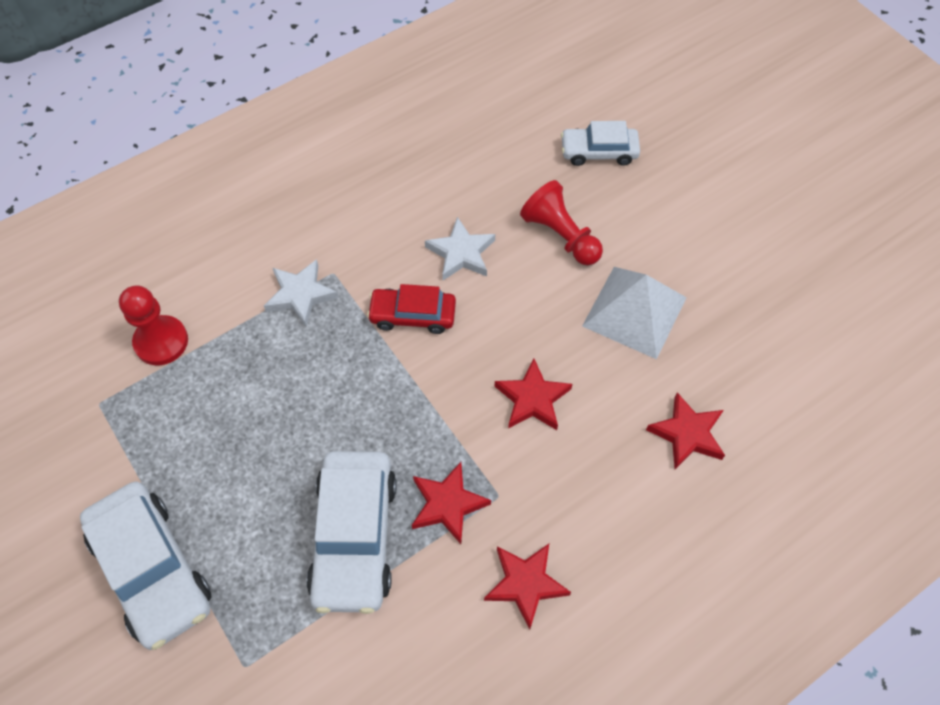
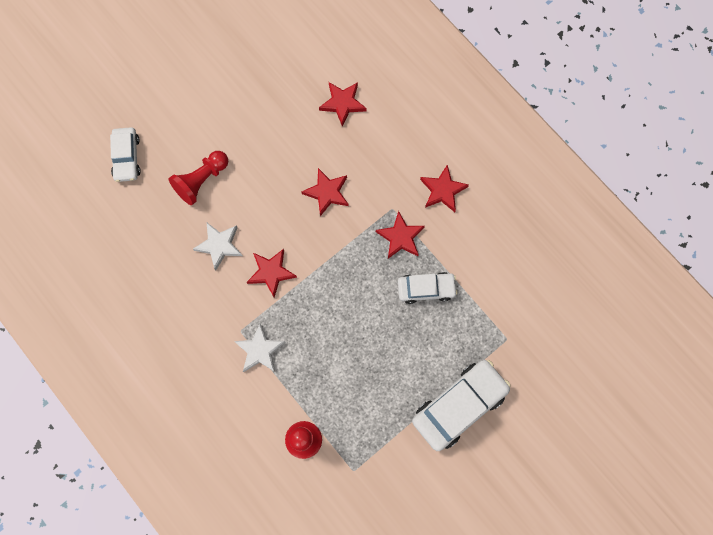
camera: 95 degrees left, 15 degrees up
white car [306,451,397,614] -> white car [398,272,458,304], size x0.60
red car [367,284,456,334] -> red star [247,249,297,298]
white pyramid [582,267,687,359] -> none

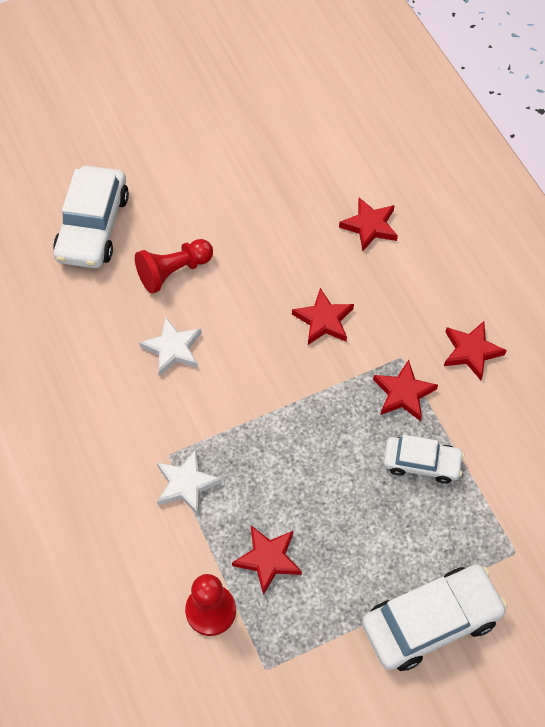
camera: 15 degrees right, 15 degrees down
white car [110,127,141,182] -> white car [53,166,129,268], size x1.66
red star [247,249,297,298] -> red star moved to [232,526,302,595]

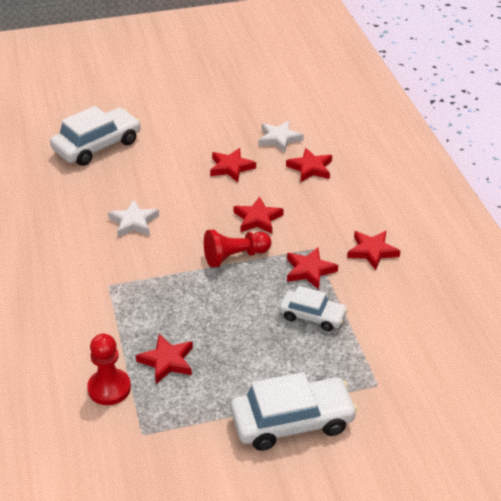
camera: 10 degrees right, 20 degrees down
white car [53,166,129,268] -> white car turned 150 degrees counterclockwise [50,106,141,166]
red pawn [135,239,213,294] -> red pawn moved to [204,229,272,268]
white star [157,450,222,515] -> white star moved to [259,121,304,153]
none -> red star [210,148,256,182]

